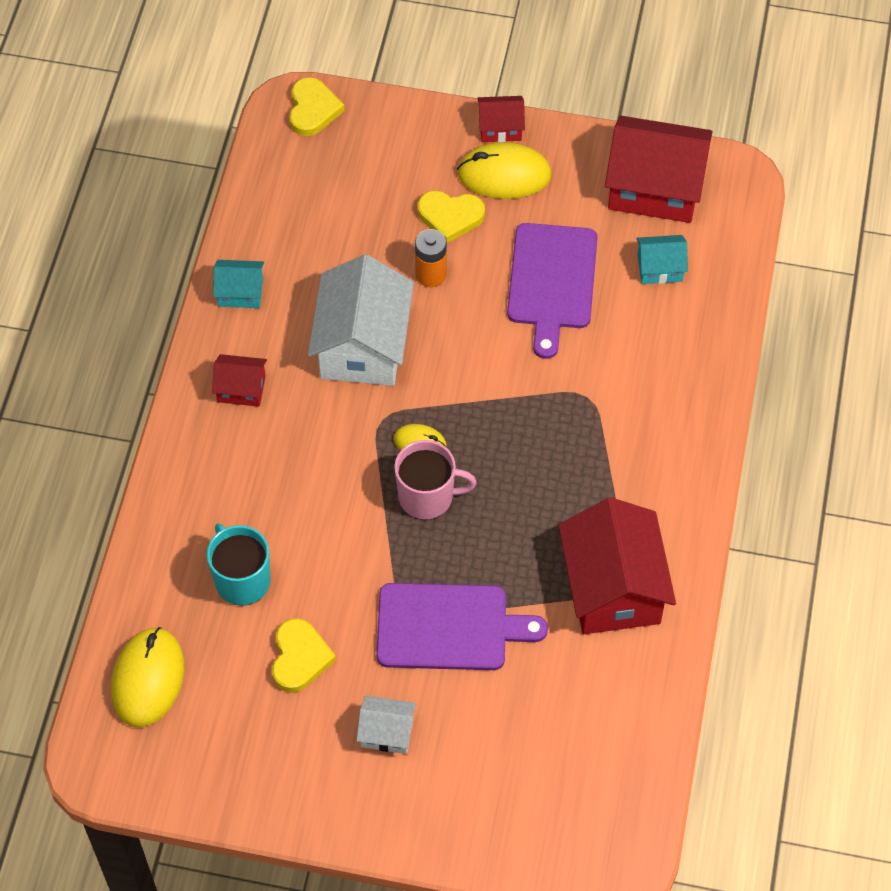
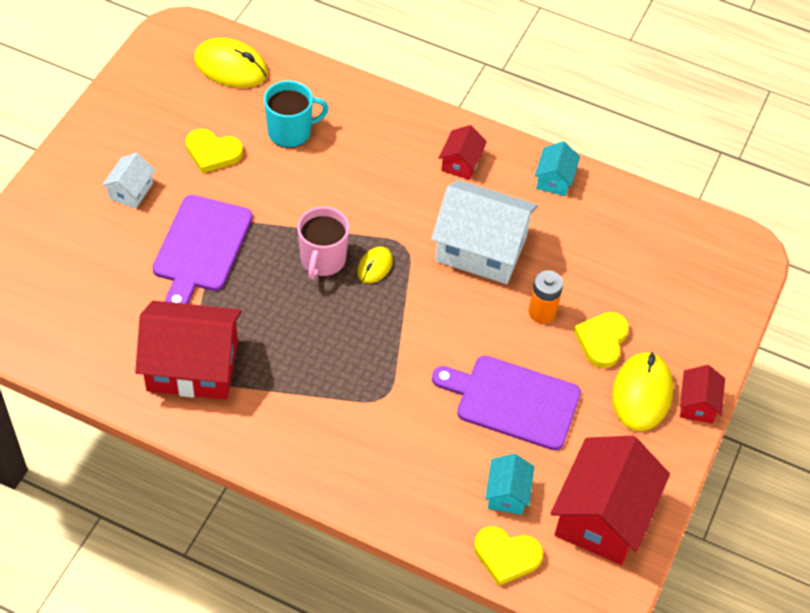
camera: 100 degrees right, 5 degrees down
yellow heart [289,77,345,136] -> yellow heart moved to [474,526,543,586]

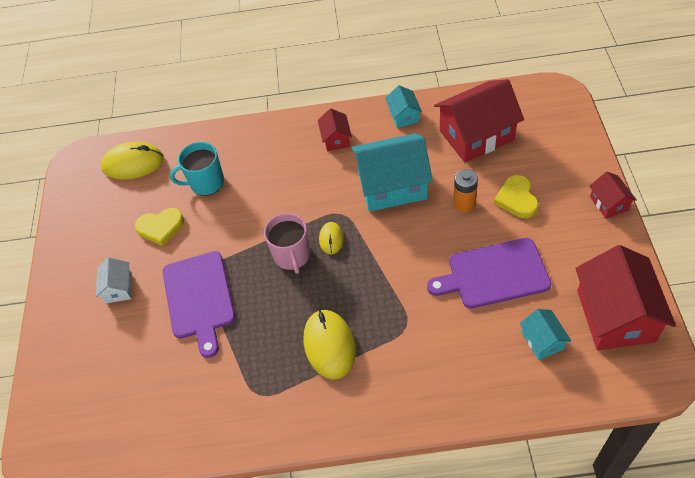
camera: 20 degrees left, 0 degrees up
red house [135,301,242,400] -> red house moved to [434,79,524,162]
turquoise mug [264,81,329,148] -> turquoise mug turned 150 degrees counterclockwise [170,142,224,196]
white house [431,180,538,284] -> turquoise house [351,133,433,212]
yellow heart [474,526,543,586] -> none
yellow mouse [612,352,673,431] -> yellow mouse moved to [304,310,356,380]

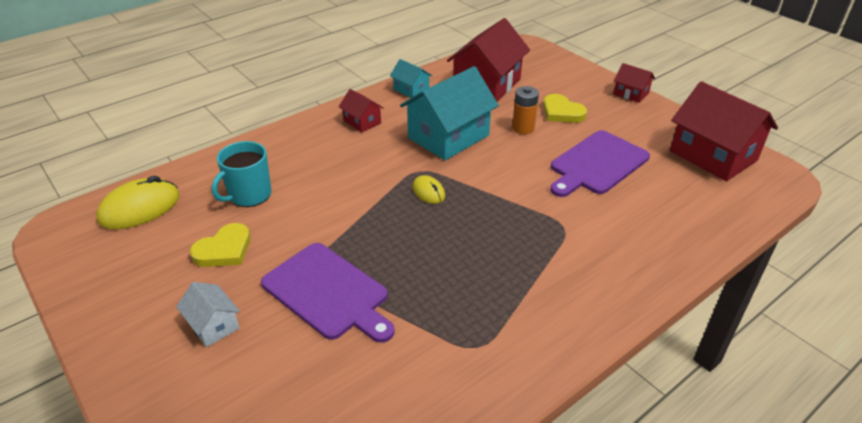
camera: 40 degrees left, 15 degrees down
pink mug [264,213,310,274] -> none
yellow mouse [304,310,356,380] -> none
turquoise house [520,309,571,360] -> none

